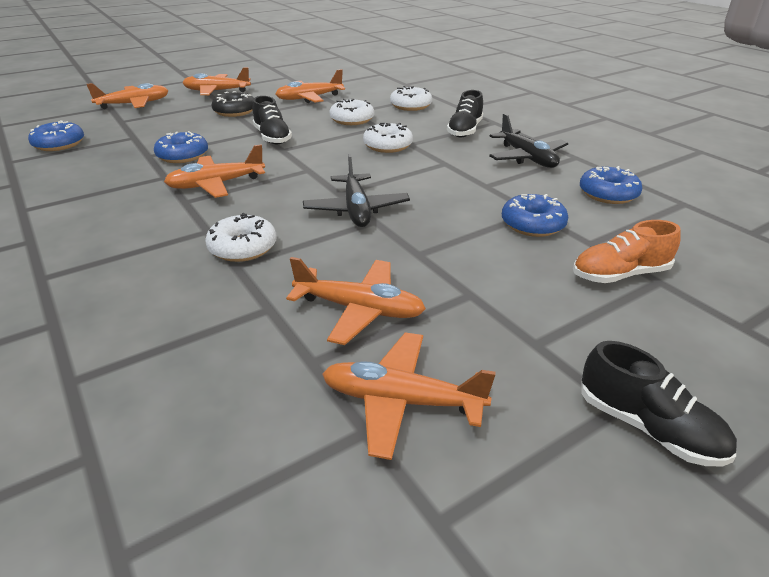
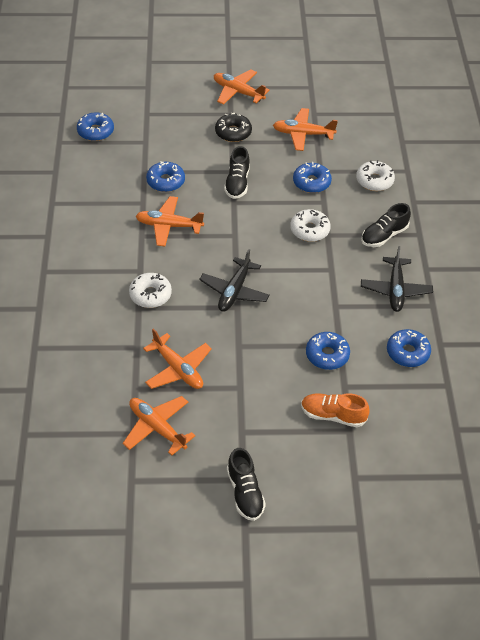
camera: 30 degrees right, 15 degrees up
orange plane [87,83,169,109] -> none
white donut [329,99,374,125] -> blue donut [293,162,332,193]

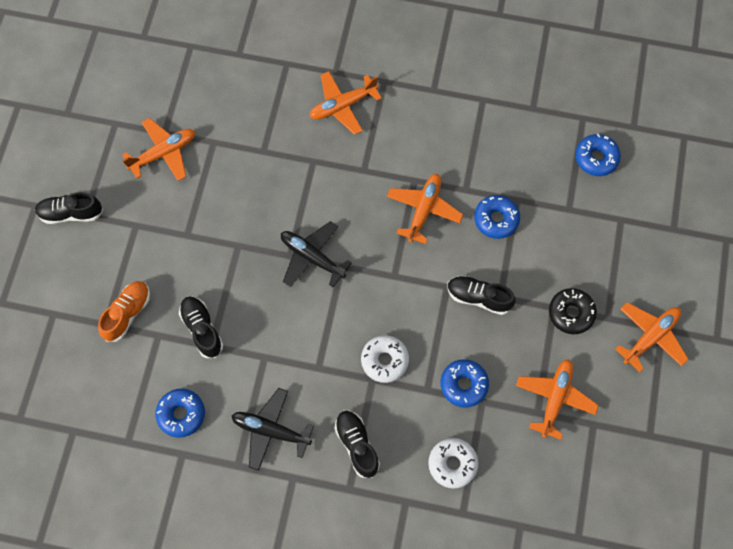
camera: 105 degrees right, 20 degrees up
white donut [129,273,172,308] -> none
orange plane [143,328,212,389] -> orange plane moved to [309,71,382,135]
blue donut [306,332,350,370] -> black shoe [179,296,223,358]

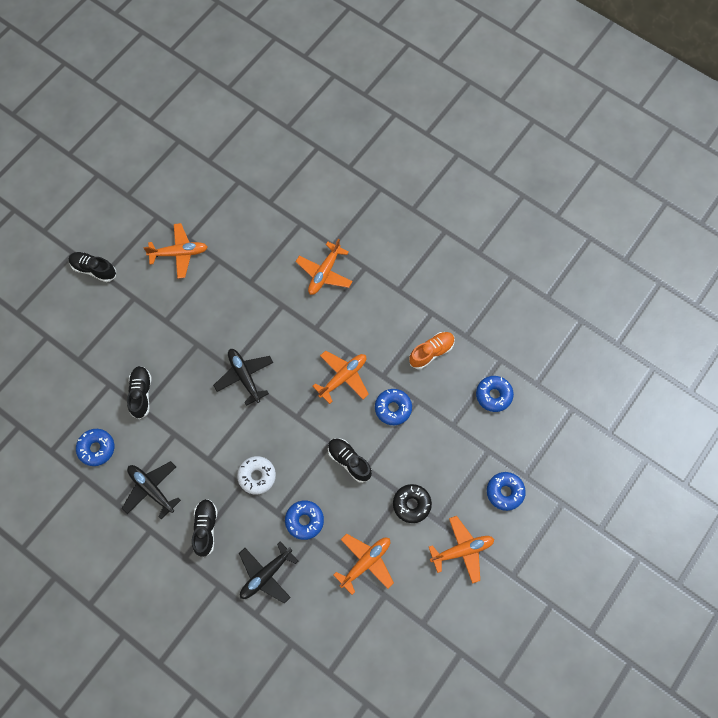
camera: 25 degrees right, 0 degrees up
orange shoe [98,281,150,342] -> orange shoe moved to [409,332,455,369]
orange plane [309,71,382,135] -> orange plane turned 60 degrees counterclockwise [296,238,353,295]
white donut [428,438,478,489] -> black plane [239,541,298,604]
none -> blue donut [487,472,526,511]

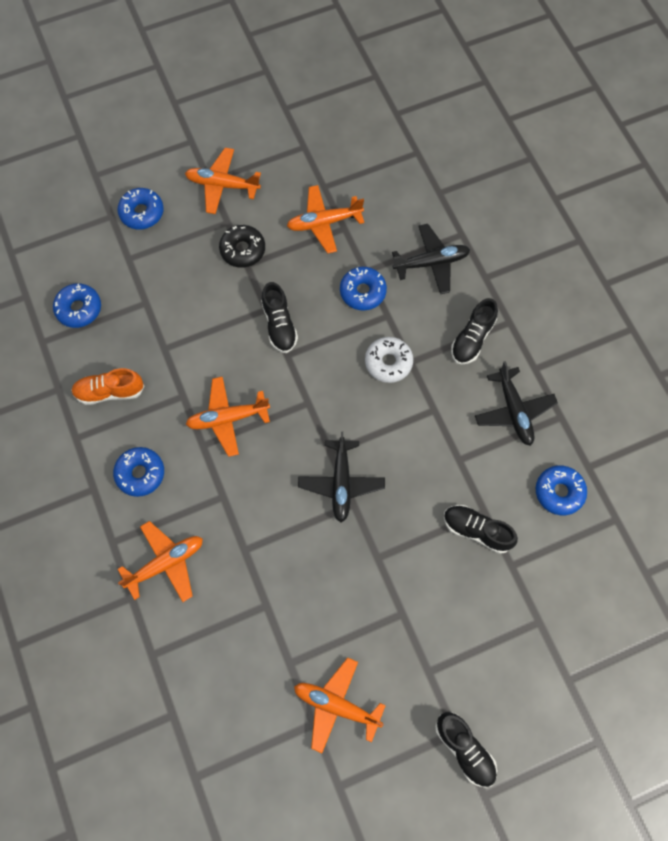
camera: 150 degrees left, 0 degrees up
black shoe [127,366,151,419] -> black shoe turned 90 degrees clockwise [444,505,518,554]
blue donut [375,389,412,425] -> blue donut moved to [113,447,164,497]

